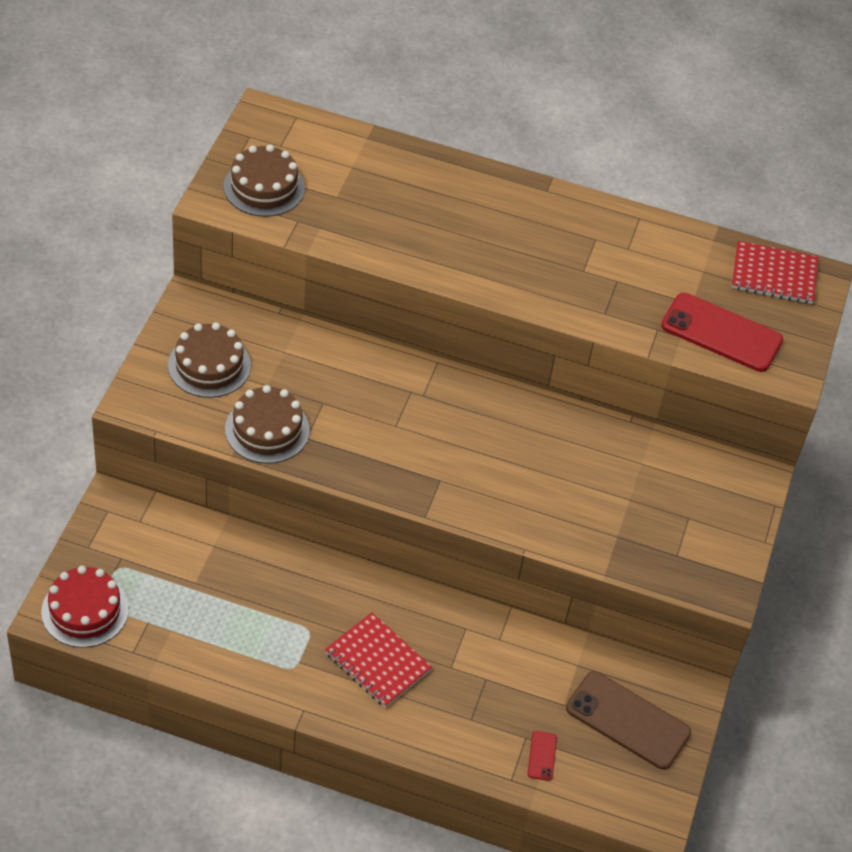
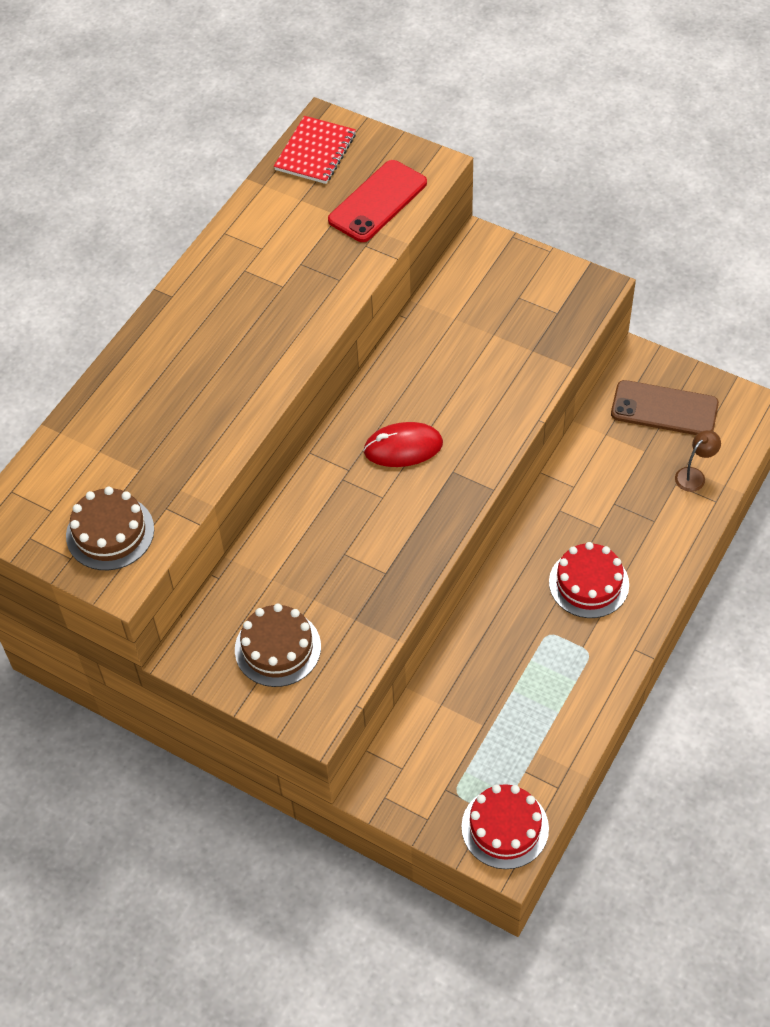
camera: 70 degrees left, 5 degrees up
brown cake [225,385,310,464] -> none
red notebook [325,612,432,708] -> red cake [549,542,629,618]
red phone [528,731,557,781] -> brown lamp [675,430,721,492]
brown phone [566,671,691,770] -> brown phone turned 60 degrees clockwise [611,380,719,435]
none -> red mouse [363,422,443,467]

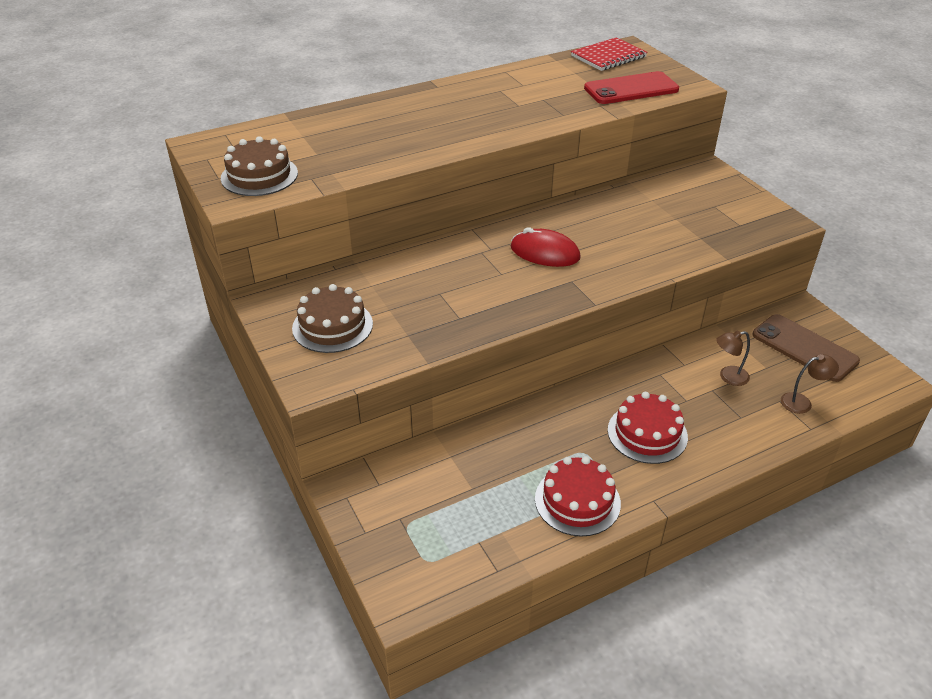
camera: 30 degrees right, 15 degrees down
red cake [462,784,549,869] -> red cake moved to [535,456,621,537]
none -> brown lamp [716,331,750,386]

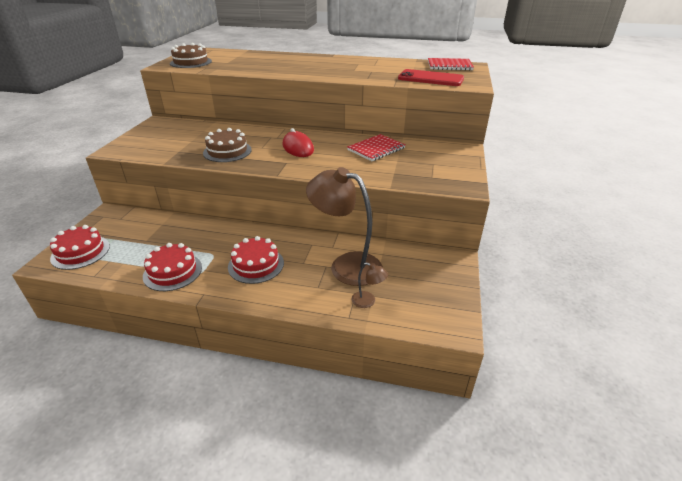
camera: 40 degrees right, 5 degrees down
brown cake [292,284,373,353] -> brown cake moved to [203,128,252,162]
brown lamp [716,331,750,386] -> brown lamp [306,167,383,286], size x2.35
brown phone [752,314,860,382] -> none
none -> red cake [50,225,110,270]
none -> red notebook [347,134,405,161]

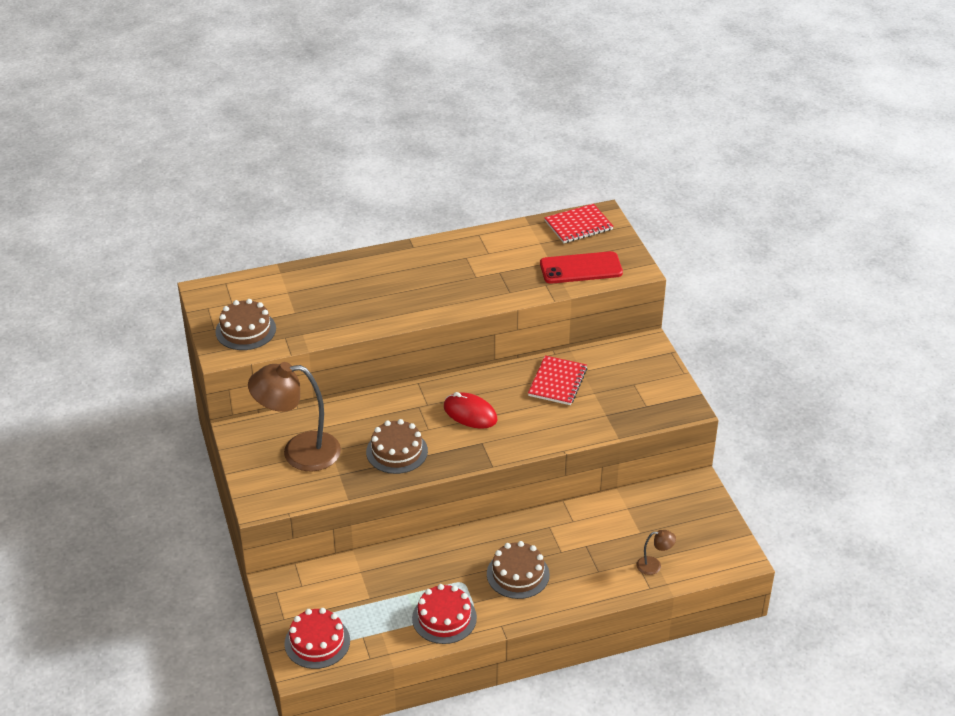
camera: 30 degrees left, 5 degrees up
red cake [228,236,284,284] -> brown cake [487,541,550,599]
brown lamp [306,167,383,286] -> brown lamp moved to [248,362,341,472]

